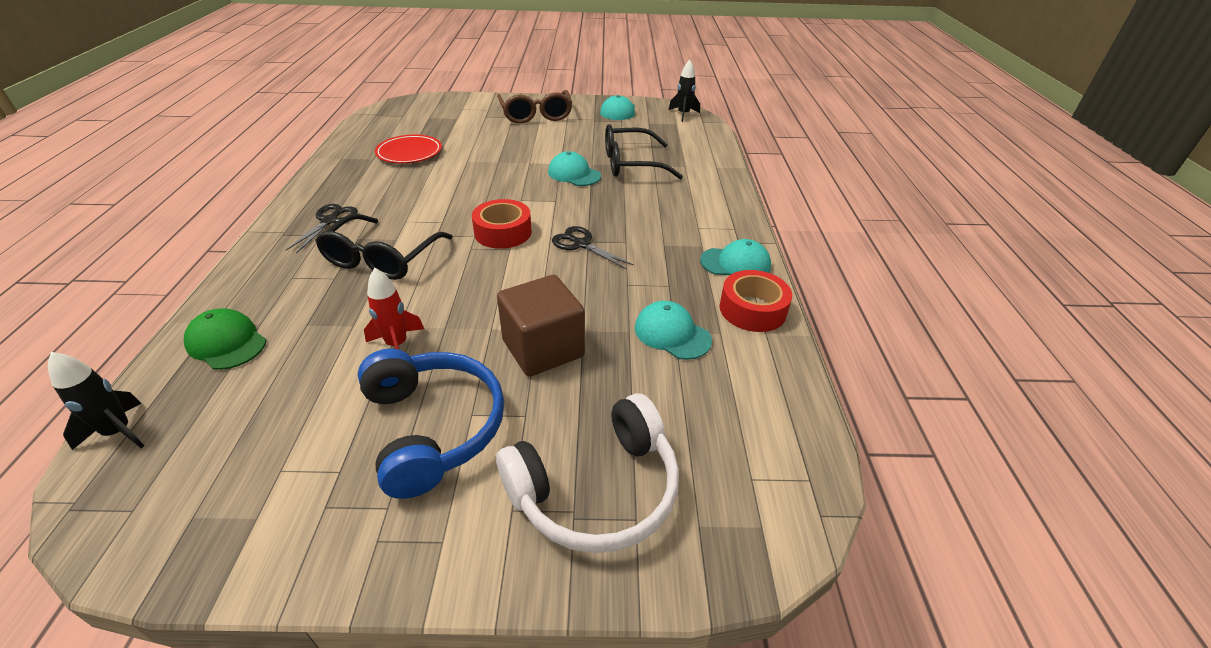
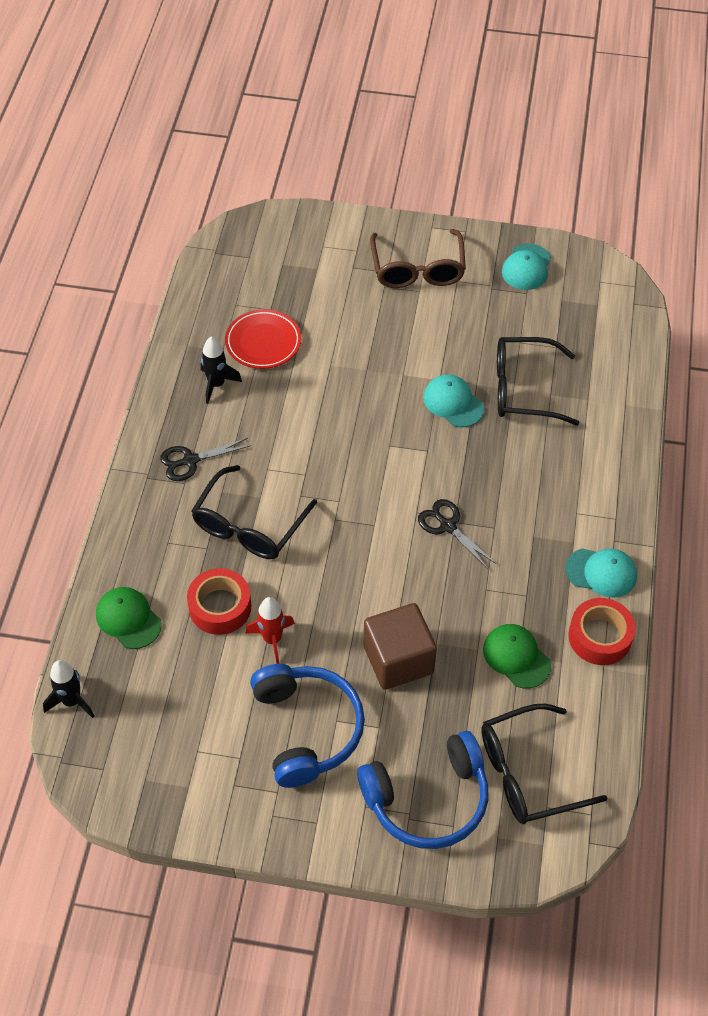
camera: 10 degrees right, 15 degrees up
black scissors [286,204,358,253] -> black scissors turned 135 degrees counterclockwise [160,438,251,481]
red tape [472,199,532,249] -> red tape moved to [187,568,251,635]
white headphones [496,393,679,553] -> blue headphones [357,731,488,849]
turquoise cap [635,301,712,360] -> green cap [483,624,551,688]
black rocket [669,60,700,122] -> black rocket moved to [201,336,242,404]
none -> black glasses [481,704,607,824]

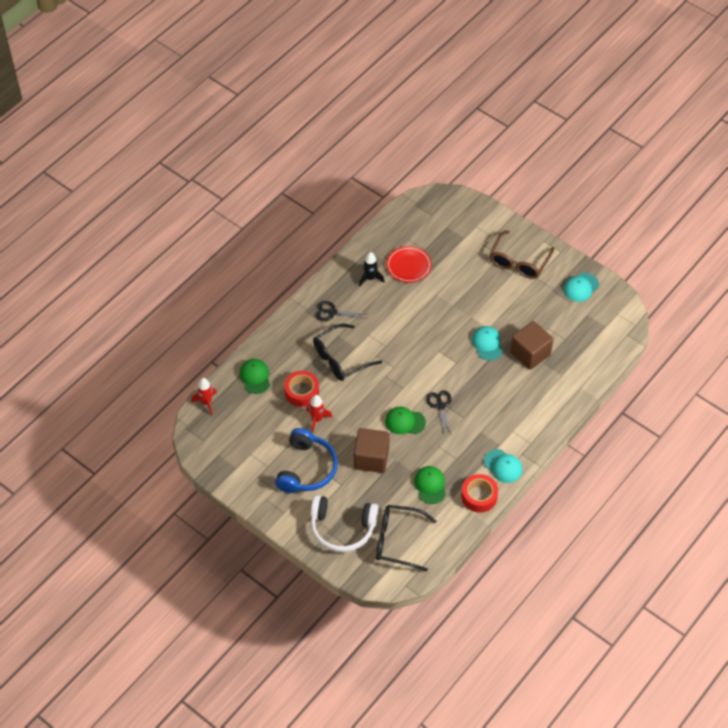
camera: 30 degrees right, 0 degrees up
black rocket [43,660,95,718] -> red rocket [191,378,217,415]
blue headphones [357,731,488,849] -> white headphones [311,495,379,552]
black glasses [497,337,579,425] -> brown cube [510,321,553,370]
none -> green cap [385,407,426,434]

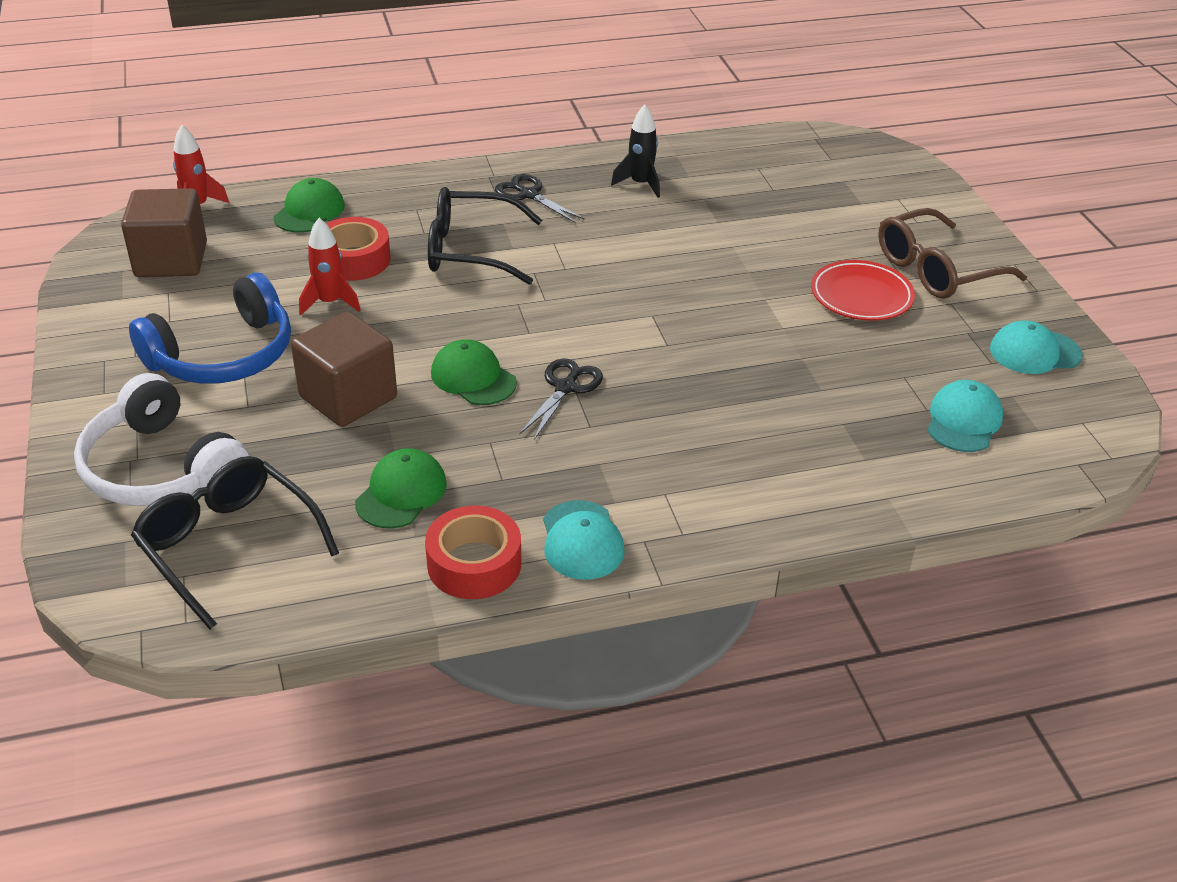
camera: 35 degrees right, 15 degrees down
red plate [386,246,432,283] -> red plate moved to [811,260,915,321]
turquoise cap [472,326,503,361] -> turquoise cap moved to [927,380,1003,452]
brown cube [510,321,553,370] -> brown cube moved to [121,188,207,277]

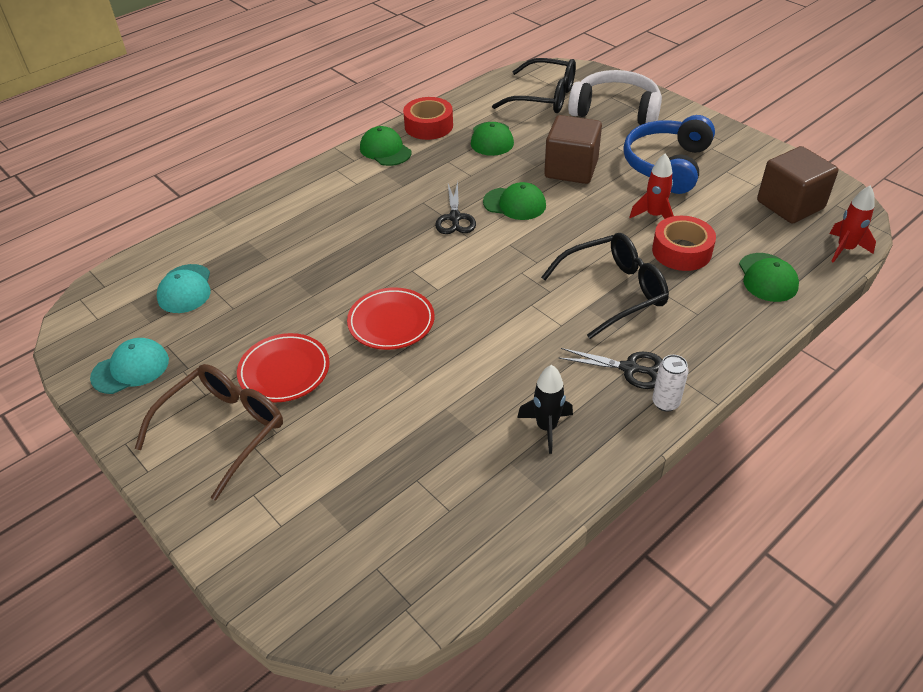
camera: 155 degrees right, 5 degrees up
turquoise cap [543,500,625,580] -> green cap [360,126,411,166]
none -> red plate [347,287,434,350]
none -> white can [652,355,689,412]

